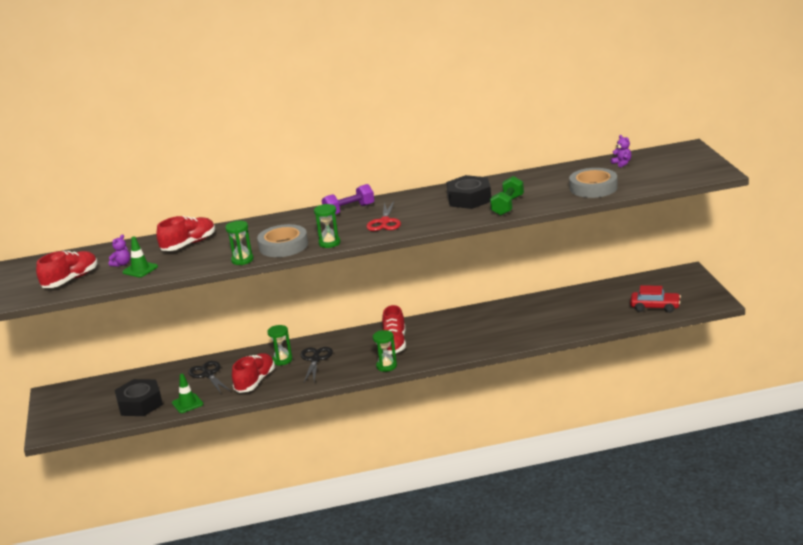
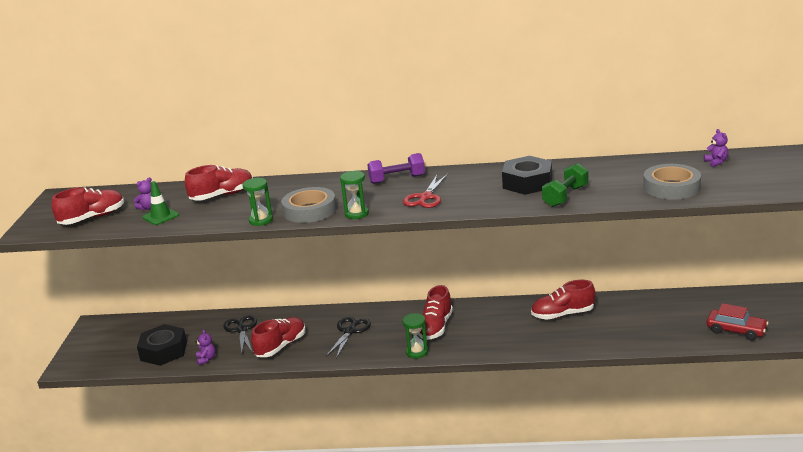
camera: 15 degrees right, 0 degrees up
green traffic cone [172,374,203,413] -> purple teddy bear [196,329,215,365]
green hourglass [267,325,292,366] -> none
none -> red shoe [531,280,596,320]

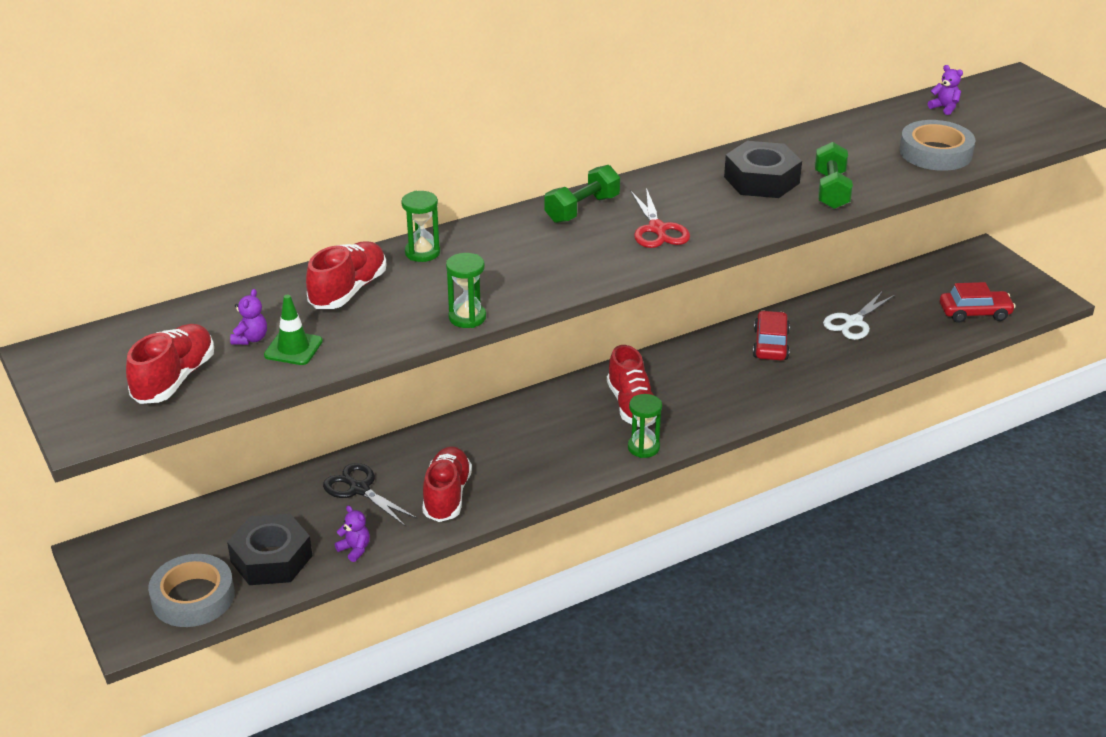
camera: 35 degrees left, 10 degrees up
grey tape [281,187,337,223] -> grey tape moved to [148,554,235,627]
black scissors [326,317,371,359] -> none
green hourglass [340,170,369,219] -> green hourglass moved to [401,191,440,262]
purple dumbbell [367,153,425,184] -> green dumbbell [544,165,620,223]
red shoe [531,280,596,320] -> red car [753,310,790,360]
none -> white scissors [823,291,895,340]

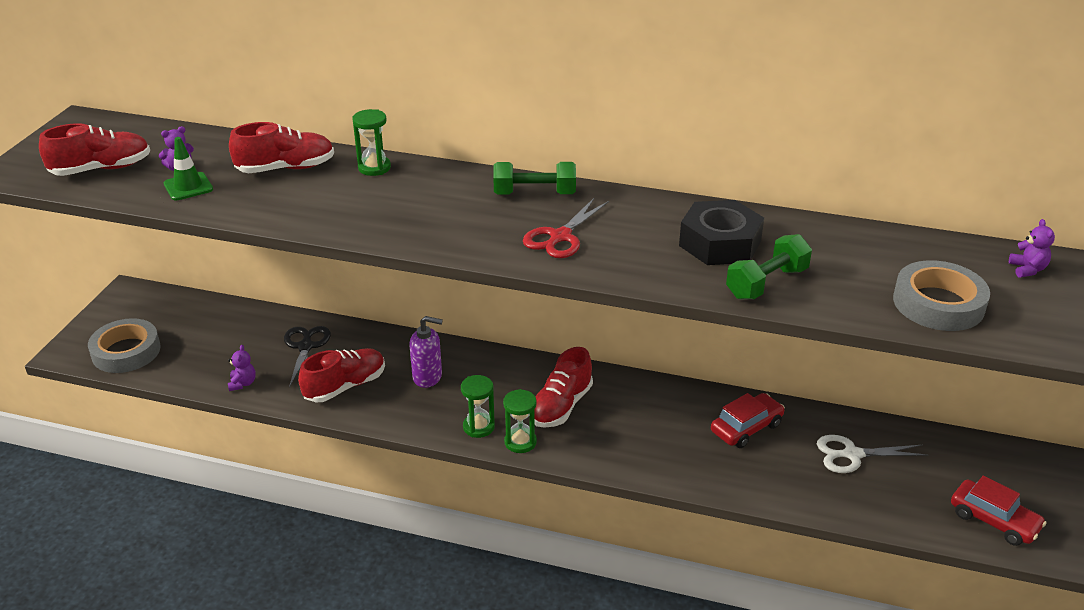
camera: 45 degrees right, 0 degrees up
black nut [227,514,312,585] -> none
green hourglass [446,253,486,328] -> green hourglass moved to [461,375,495,438]
none -> purple soap dispenser [409,316,443,388]

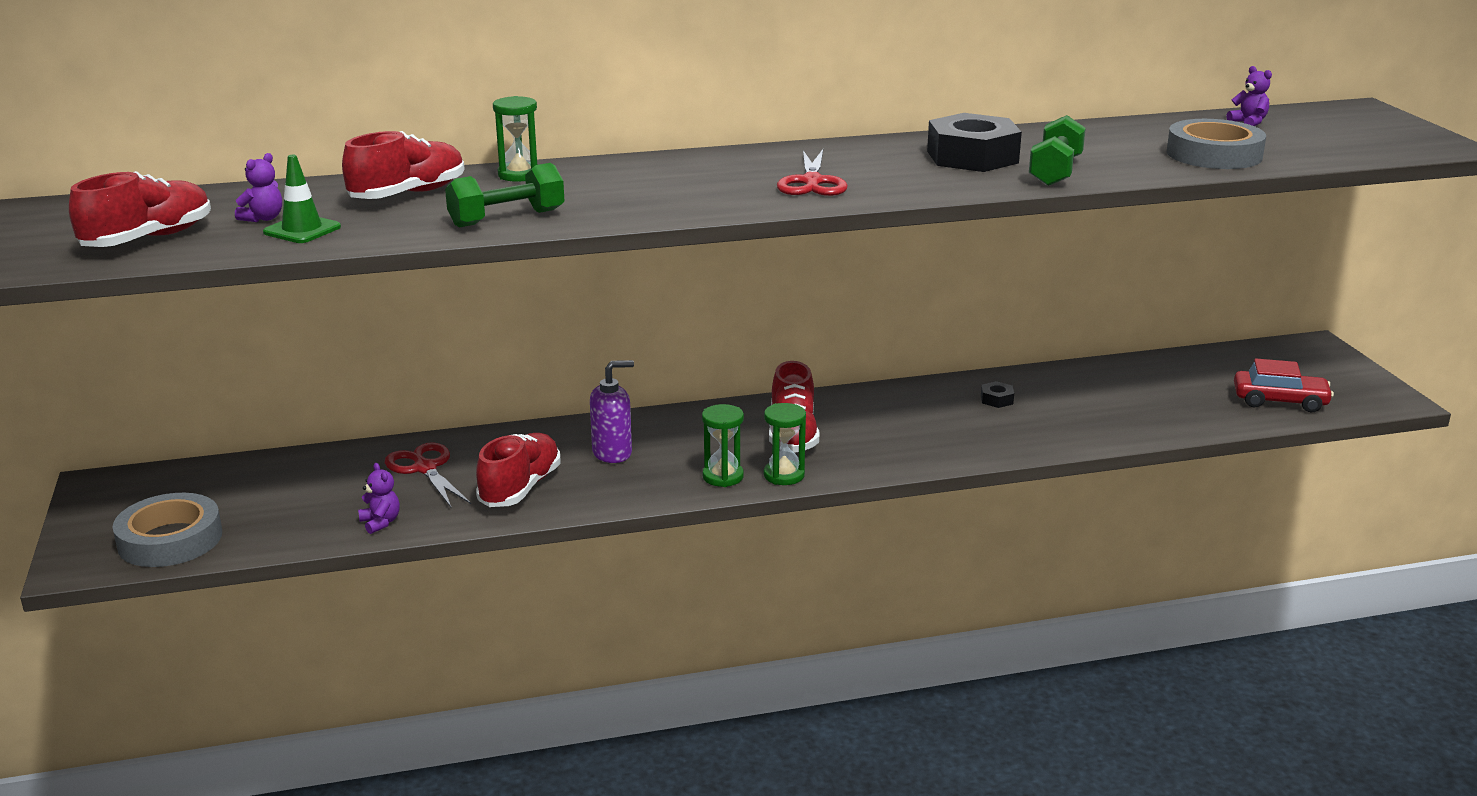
camera: 30 degrees left, 10 degrees down
black scissors [284,326,331,388] -> red scissors [385,442,471,507]
green dumbbell [493,162,576,194] -> green dumbbell moved to [445,163,564,227]
red car [711,393,785,448] -> black nut [981,381,1014,408]
white scissors [817,435,929,473] -> none

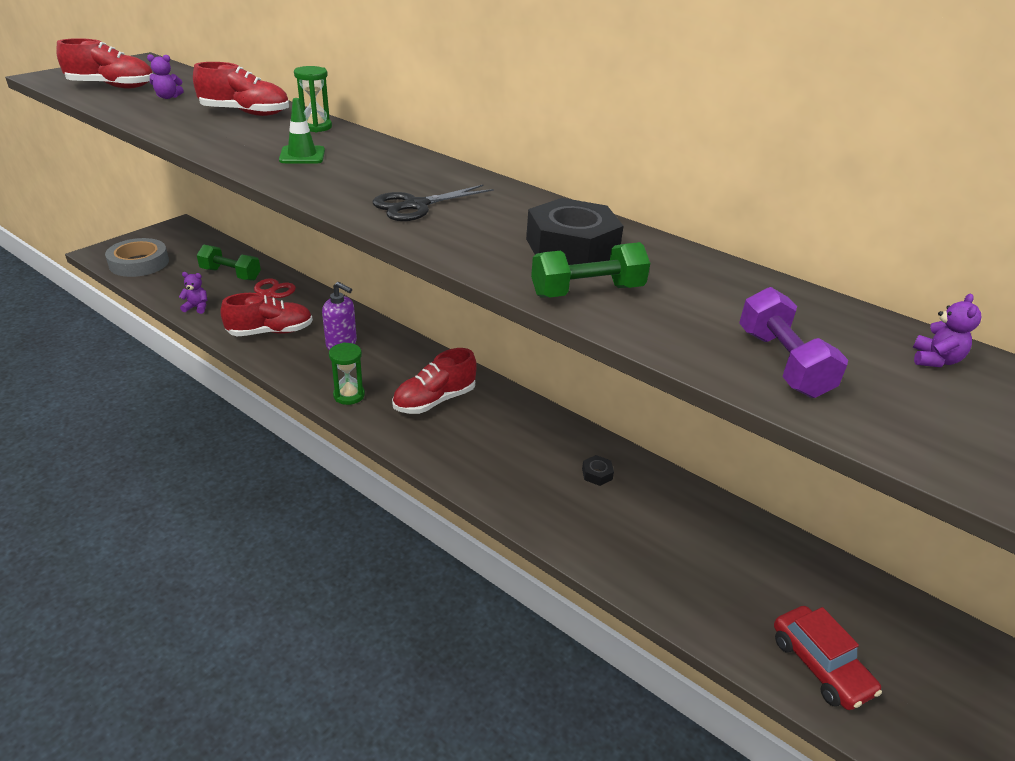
camera: 50 degrees right, 10 degrees up
green traffic cone [263,155,341,243] -> green traffic cone moved to [279,98,325,164]
purple teddy bear [358,463,400,534] -> purple teddy bear turned 105 degrees counterclockwise [179,272,207,314]
green dumbbell [445,163,564,227] -> green dumbbell moved to [197,245,261,281]
green hourglass [764,403,806,485] -> none
red scissors [777,149,848,196] -> black scissors [372,185,493,221]
grey tape [1167,119,1266,169] -> purple dumbbell [739,287,848,398]

